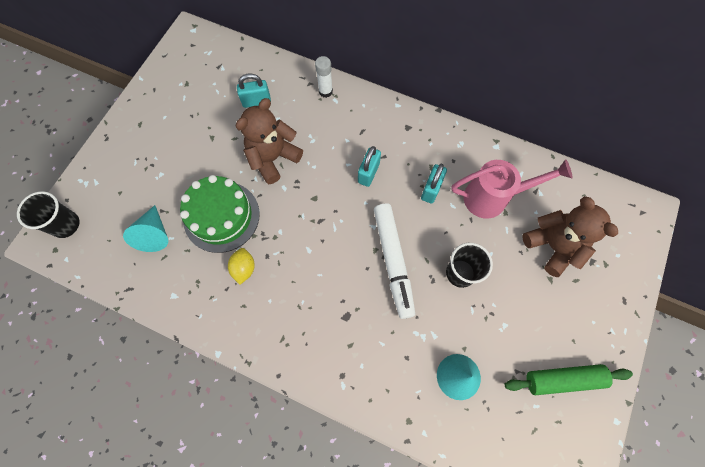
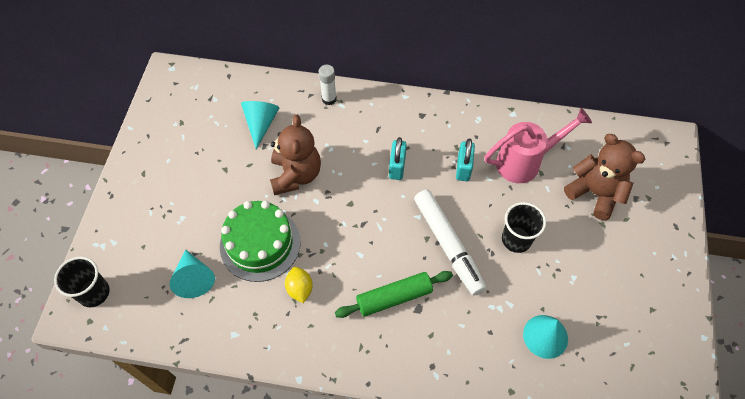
camera: 15 degrees left, 10 degrees down
brown teddy bear [236,98,303,184] -> brown teddy bear turned 150 degrees clockwise [270,115,321,195]
turquoise padlock [237,74,271,108] -> turquoise cone [241,101,279,149]
green rolling pin [505,364,633,395] -> green rolling pin moved to [335,271,453,318]

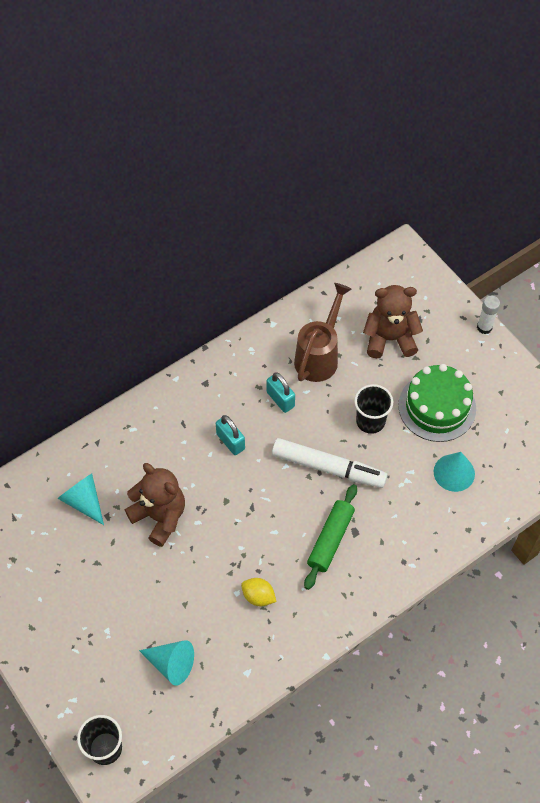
camera: 45 degrees left, 0 degrees up
green cake [220,201,300,282] -> green cake moved to [398,364,476,442]
white glue stick [319,65,337,105] -> white glue stick moved to [477,296,500,334]
pink watering can [485,108,592,183] -> brown watering can [294,283,352,382]

